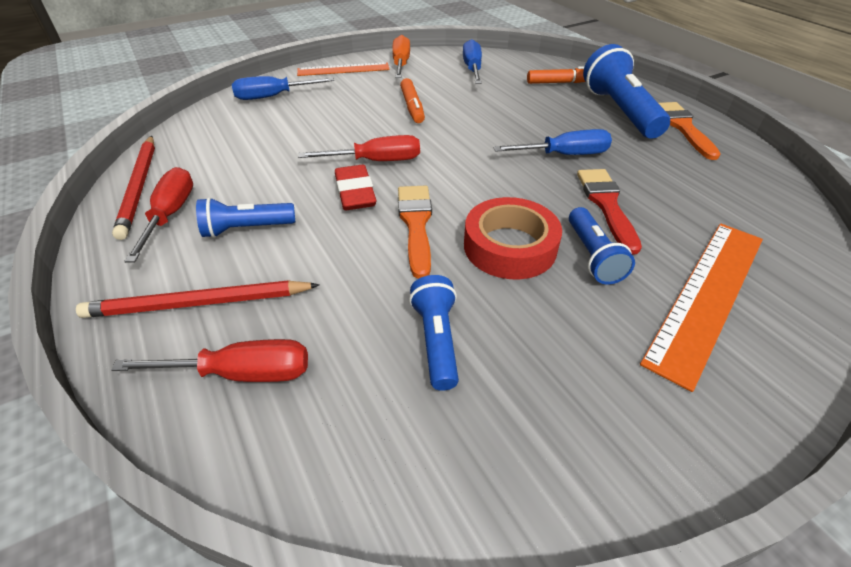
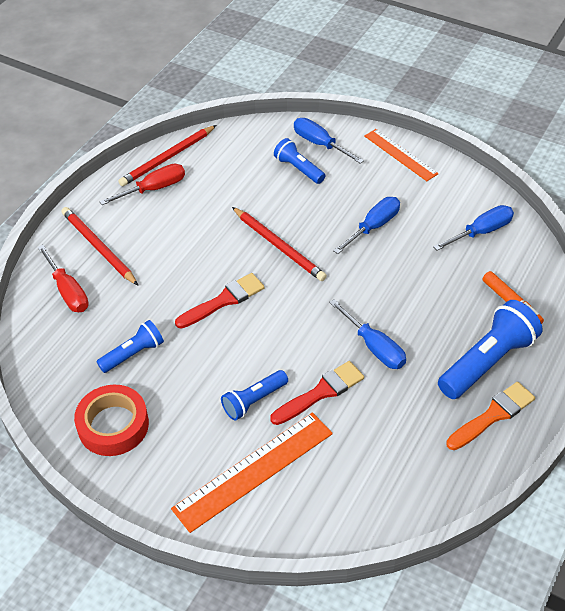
camera: 60 degrees right, 5 degrees up
blue flashlight [196,197,295,238] -> blue flashlight moved to [274,138,325,184]
red screwdriver [298,135,420,161] -> red pencil [232,207,327,281]
red eraser [335,165,377,210] -> none
orange screwdriver [392,35,410,78] -> none
orange brush [398,186,432,279] -> red brush [175,273,265,329]
orange marker [400,78,425,123] -> blue screwdriver [333,197,400,254]
red tape [464,197,562,279] -> red tape moved to [74,385,149,456]
orange ruler [640,223,763,392] -> orange ruler turned 45 degrees counterclockwise [171,412,333,533]

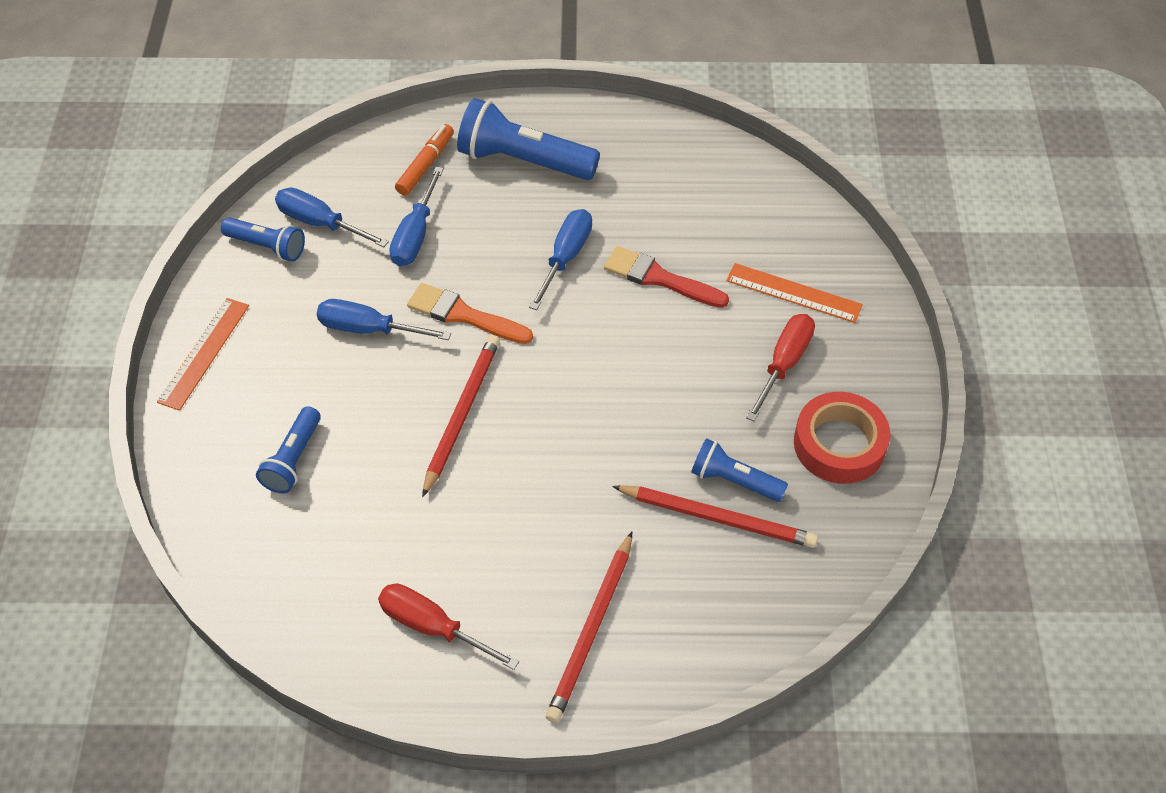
camera: 120 degrees left, 5 degrees up
red screwdriver [38,245,89,312] -> red screwdriver moved to [746,314,815,421]
red pencil [118,125,216,187] -> red pencil moved to [612,485,818,548]
orange ruler [171,412,333,533] -> orange ruler [726,263,863,323], size x0.65
red brush [175,273,265,329] -> none
blue flashlight [221,370,288,421] -> blue flashlight moved to [221,217,305,262]
blue screwdriver [294,118,364,164] -> blue screwdriver moved to [389,167,444,266]
orange brush [446,382,535,450] -> orange brush moved to [407,283,533,344]

